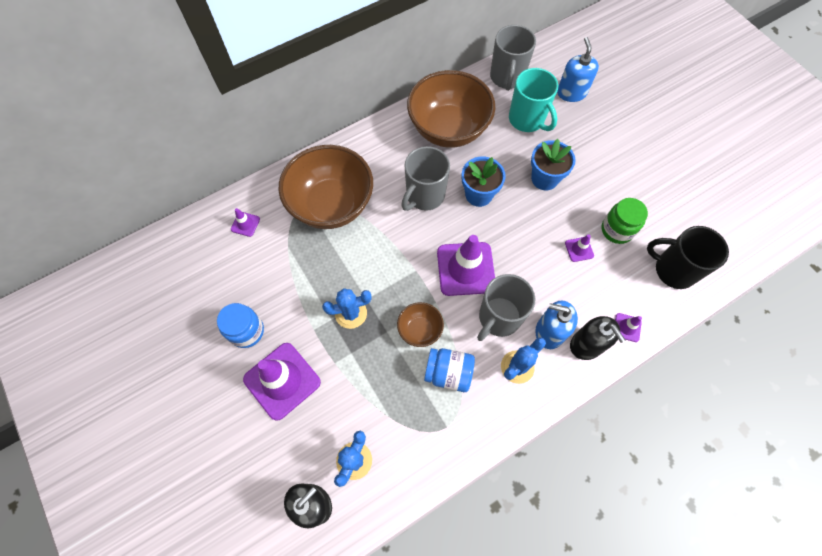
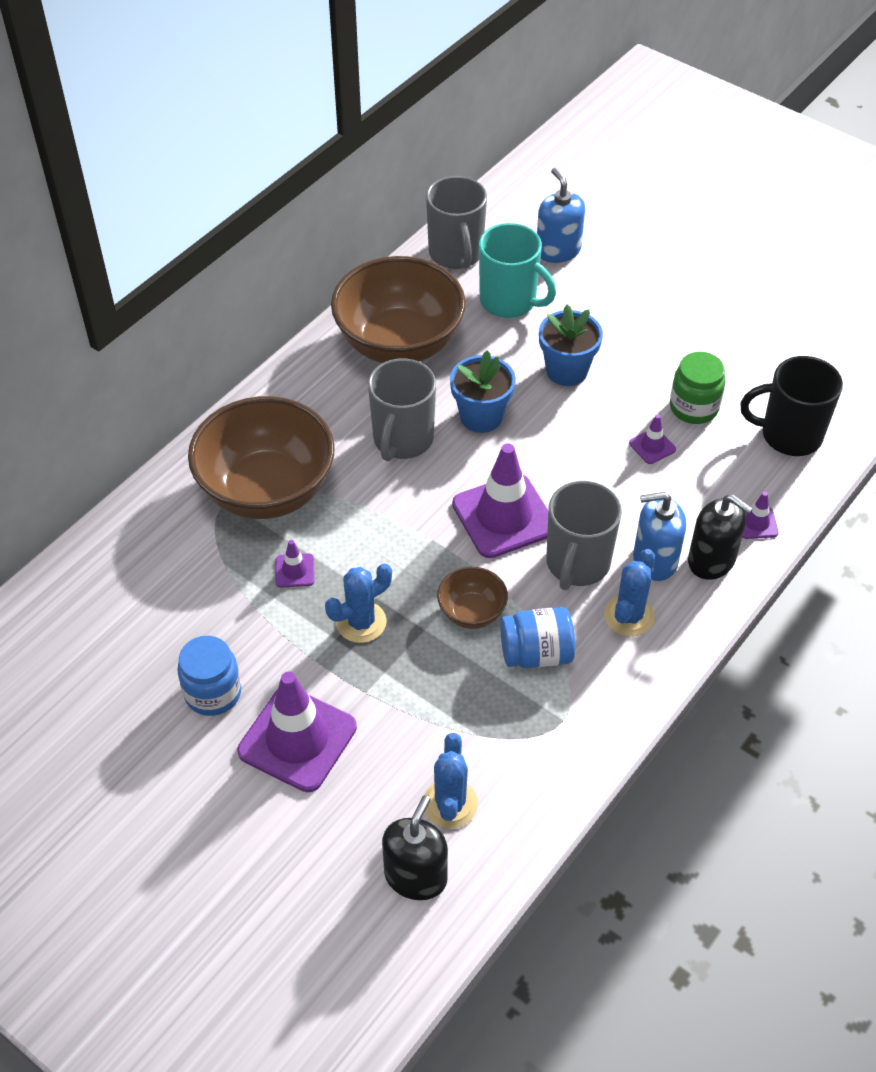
camera: 20 degrees left, 15 degrees down
purple traffic cone [231,208,260,237] -> purple traffic cone moved to [275,540,315,587]

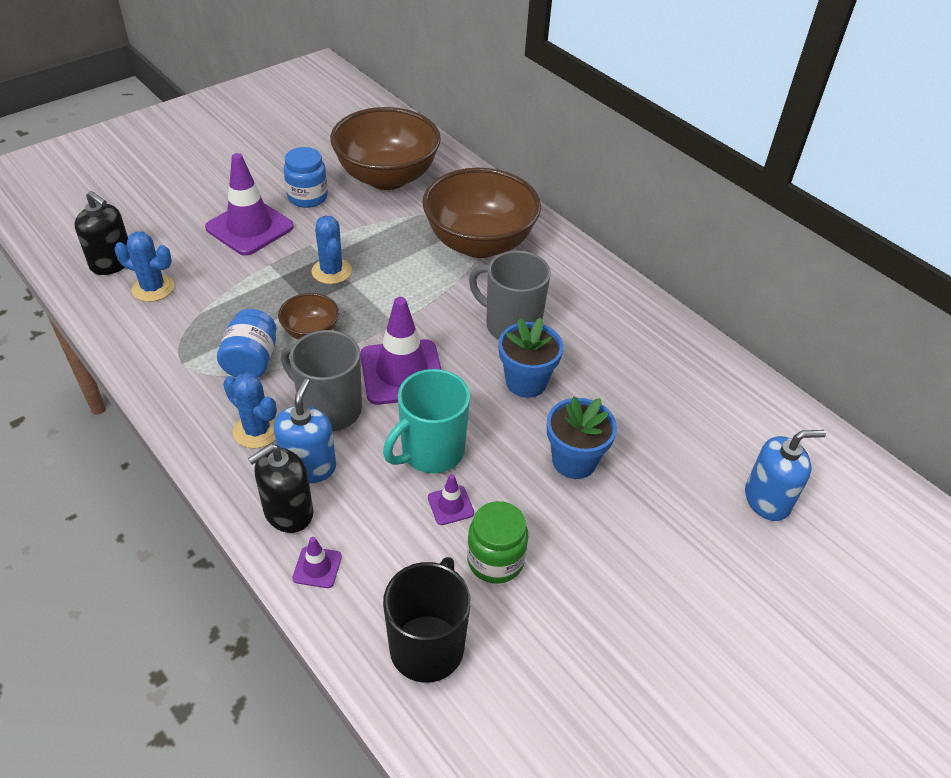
camera: 100 degrees right, 5 degrees down
purple traffic cone [275,540,315,587] -> none
brown bowl [331,256,466,363] -> brown bowl moved to [330,107,441,190]
grey mug [426,176,487,269] -> none
turquoise mug [479,223,556,318] -> turquoise mug moved to [383,369,470,473]

